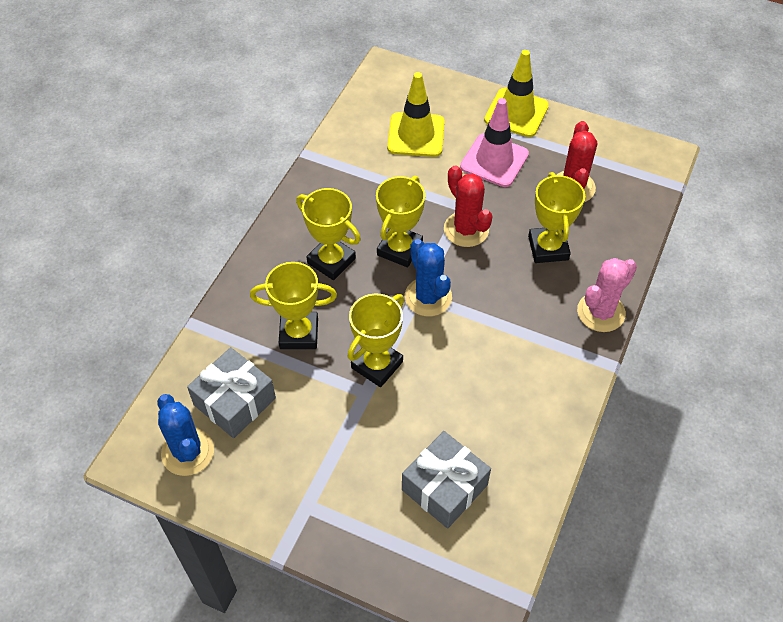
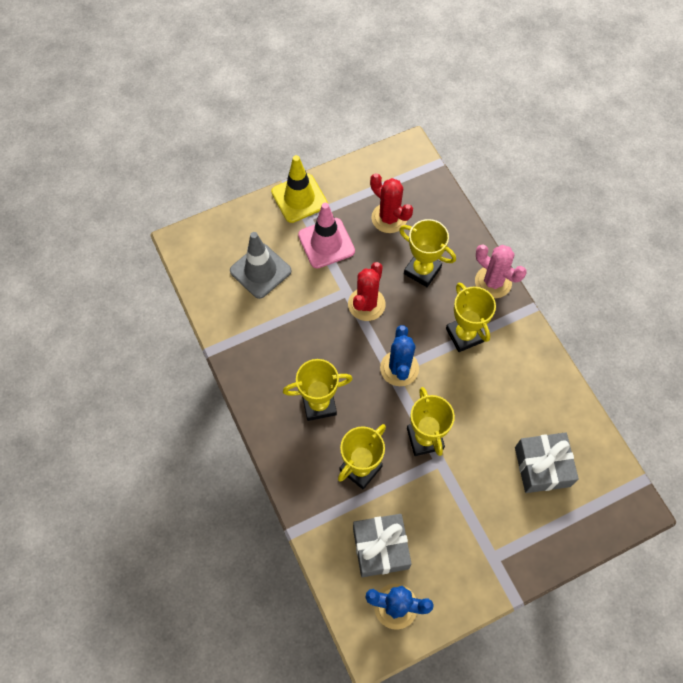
camera: 50 degrees left, 10 degrees up
yellow trophy [376,176,425,267] -> yellow trophy moved to [446,282,496,352]
yellow traffic cone [387,72,445,157] -> grey traffic cone [230,232,291,299]
blue cactus [405,239,452,317] -> blue cactus turned 75 degrees clockwise [380,325,419,386]
red cactus [444,165,493,247] -> red cactus turned 75 degrees counterclockwise [348,262,386,321]
pink cactus [577,258,637,332] -> pink cactus turned 45 degrees counterclockwise [475,244,526,298]

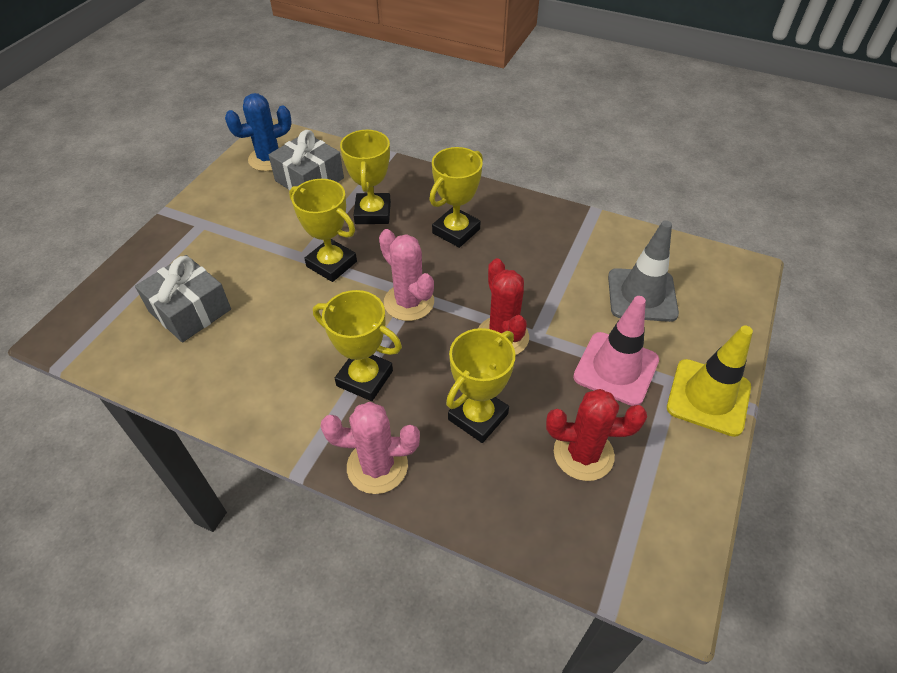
camera: 140 degrees right, 15 degrees down
blue cactus [380,325,419,386] -> pink cactus [379,229,434,321]
yellow trophy [399,219,456,287] -> yellow trophy turned 45 degrees counterclockwise [446,328,515,443]

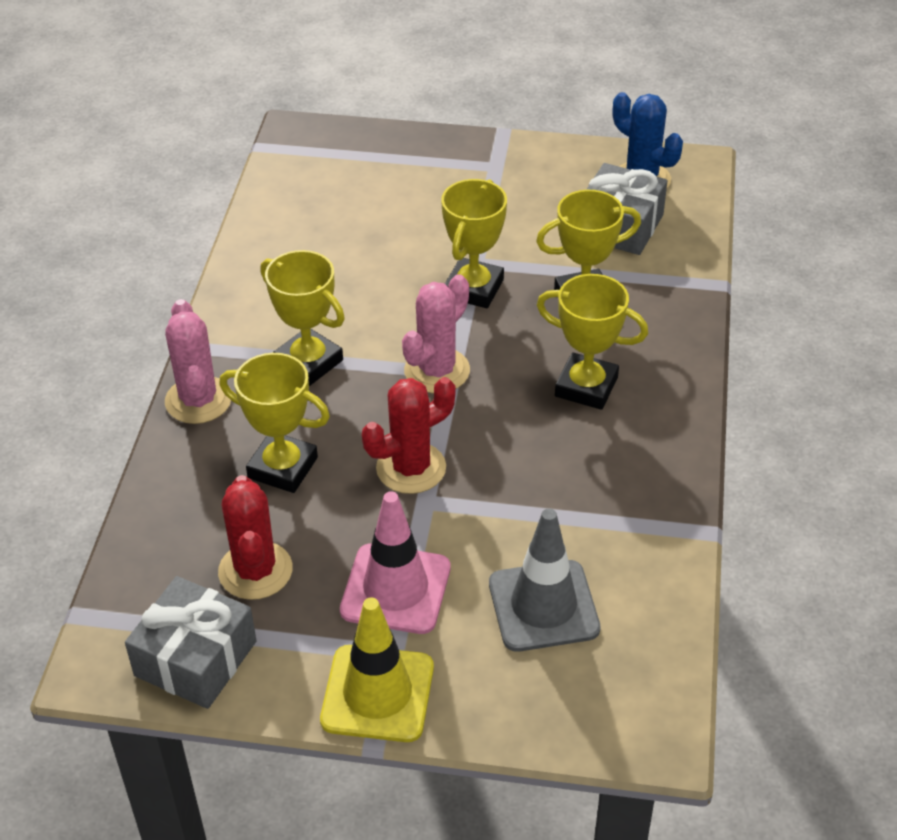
camera: 75 degrees right, 5 degrees down
grey gift [135,255,231,342] -> grey gift moved to [125,576,257,709]
yellow trophy [313,290,402,401] -> yellow trophy turned 60 degrees counterclockwise [260,250,345,386]

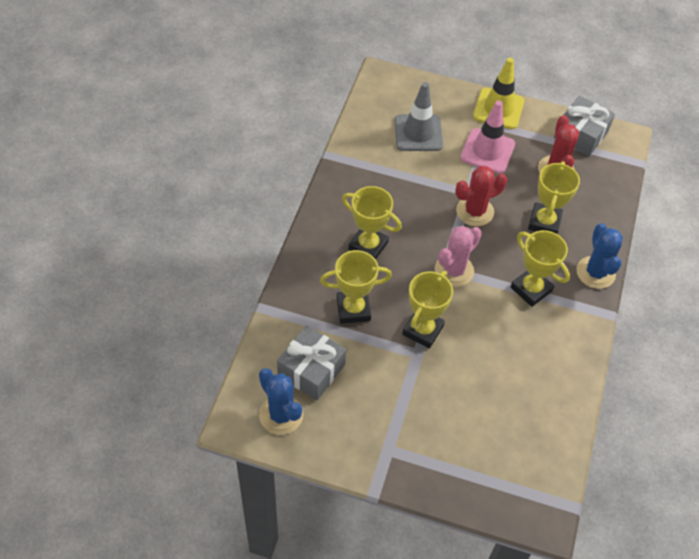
camera: 175 degrees left, 10 degrees up
pink cactus [165,299,231,424] -> blue cactus [576,223,623,289]
yellow trophy [220,353,330,493] -> yellow trophy turned 75 degrees clockwise [528,161,580,234]

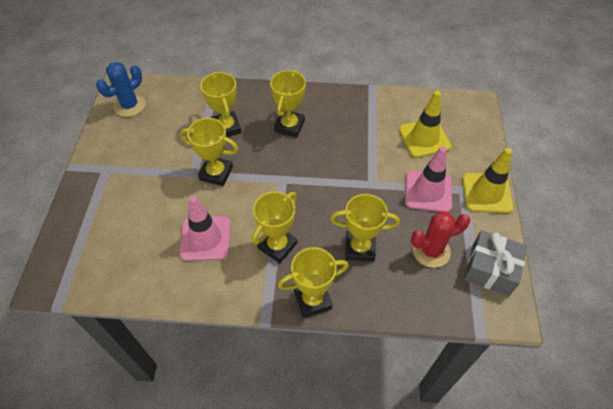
camera: 80 degrees right, 0 degrees up
grey gift [277,325,346,400] -> none
grey traffic cone [395,82,443,151] -> yellow traffic cone [399,91,451,158]
pink cactus [435,226,482,287] -> none
red cactus [455,166,507,226] -> none
blue cactus [576,223,623,289] -> yellow trophy [278,247,349,318]
none -> pink traffic cone [179,196,231,261]

